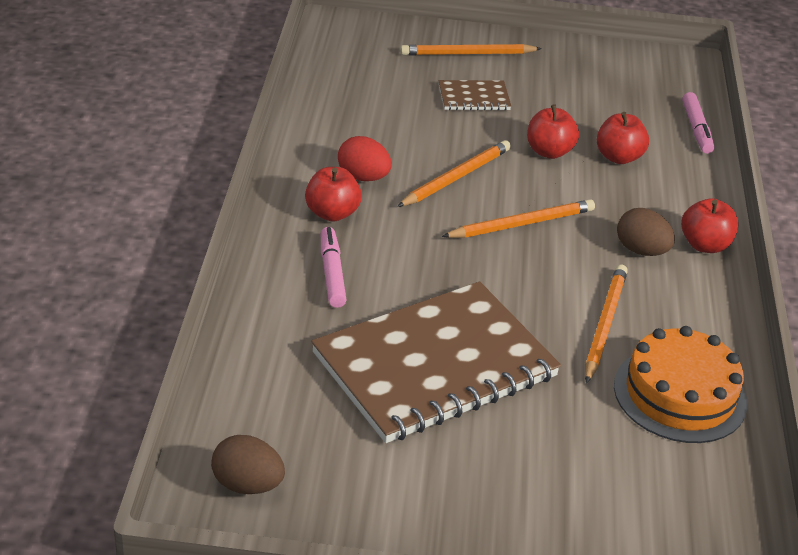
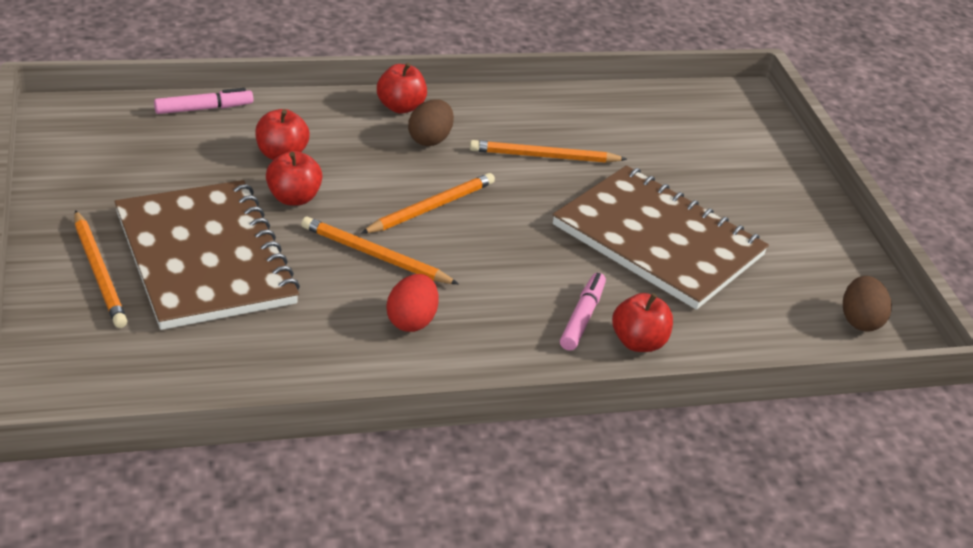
camera: 110 degrees left, 0 degrees up
red apple [305,167,362,222] -> red apple moved to [612,293,673,352]
pink marker [321,227,346,308] -> pink marker turned 135 degrees clockwise [560,273,606,351]
brown notebook [439,80,511,110] -> brown notebook [114,180,300,330], size x2.35
orange pencil [441,199,595,238] -> orange pencil turned 90 degrees clockwise [361,173,495,234]
orange cake [614,326,747,443] -> none

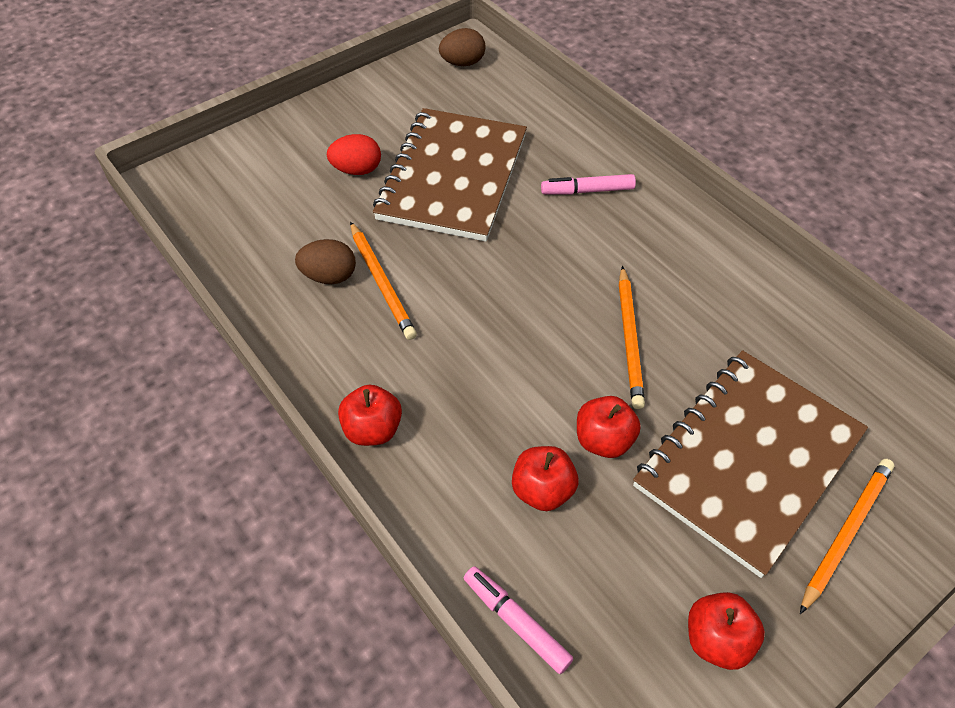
camera: 110 degrees left, 15 degrees up
orange pencil [361,173,495,234] -> none
red egg [386,274,439,332] -> red egg moved to [327,134,381,175]
brown egg [408,99,454,146] -> brown egg moved to [295,239,356,284]
red apple [612,293,673,352] -> red apple moved to [688,592,765,670]

